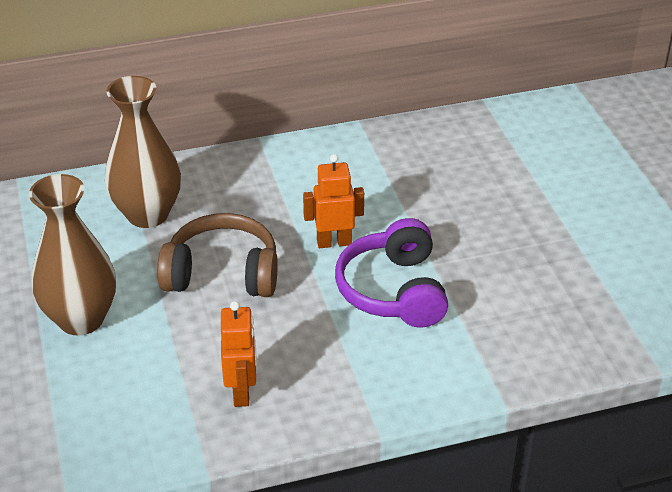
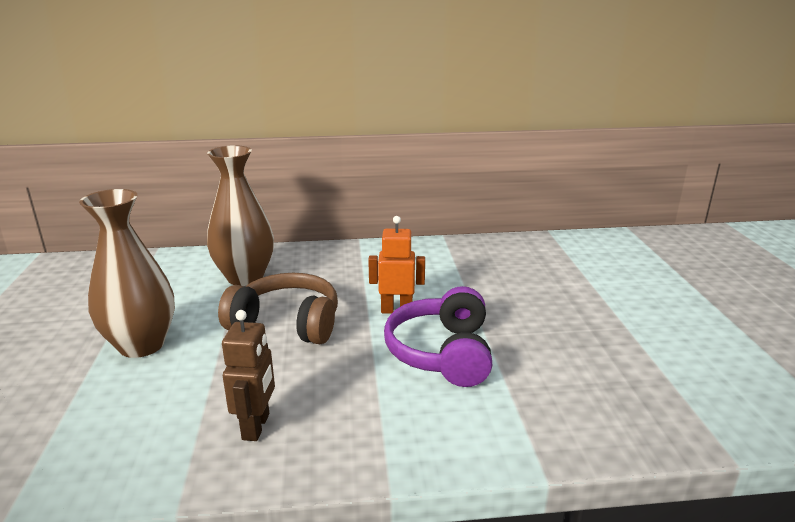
camera: 10 degrees right, 15 degrees down
orange robot [221,301,257,407] -> brown robot [222,310,275,441]

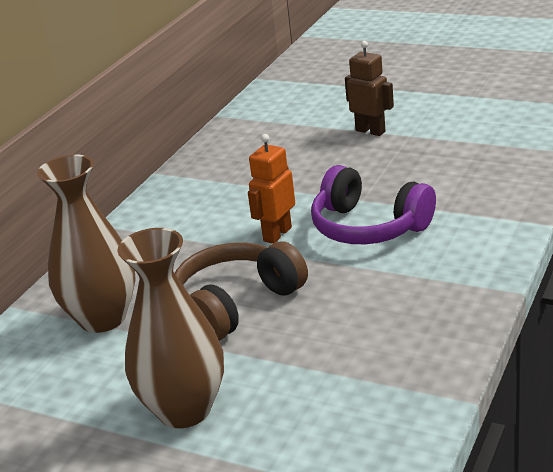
camera: 55 degrees left, 5 degrees up
brown robot [222,310,275,441] -> brown robot moved to [345,41,394,136]

